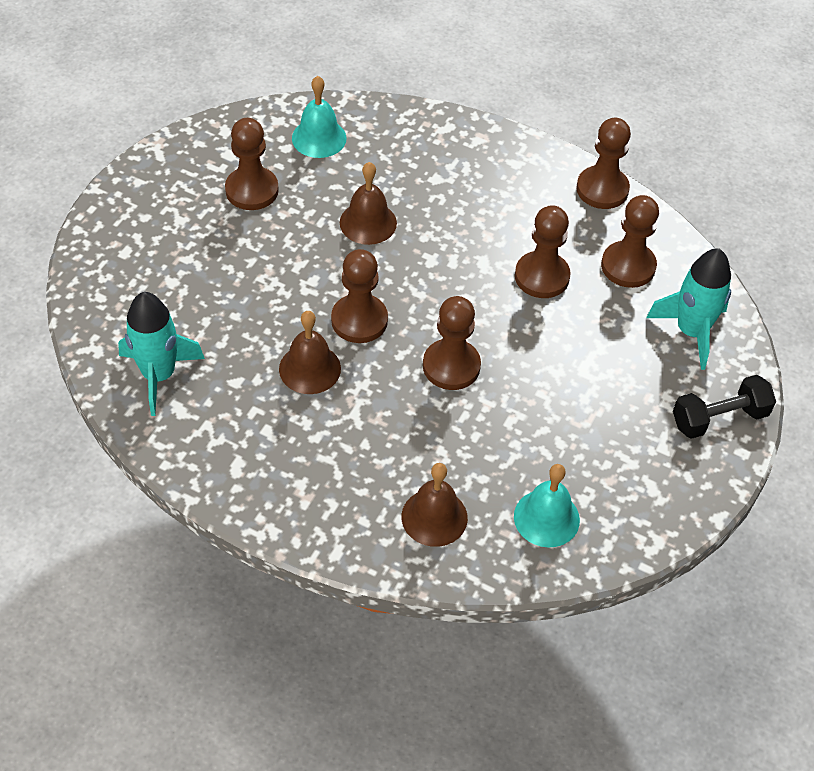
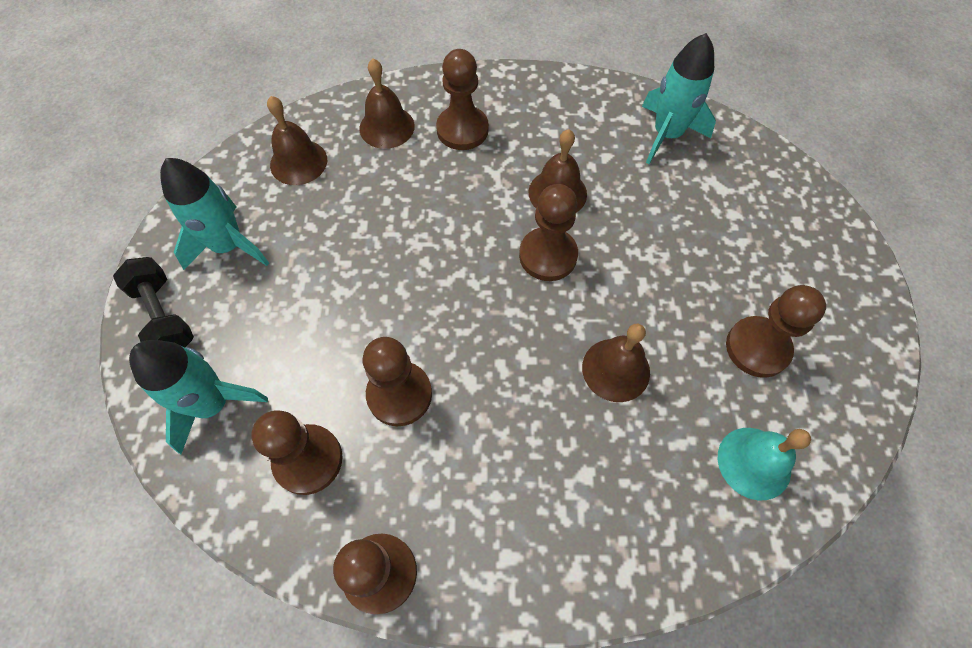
camera: 155 degrees right, 10 degrees up
brown pawn [423,296,481,390] -> brown pawn moved to [436,49,489,150]
turquoise bell [514,464,580,548] -> brown bell [267,96,327,185]
black dumbbell [673,375,776,439] -> black dumbbell turned 75 degrees counterclockwise [113,257,194,348]
none -> turquoise rocket [160,158,269,270]

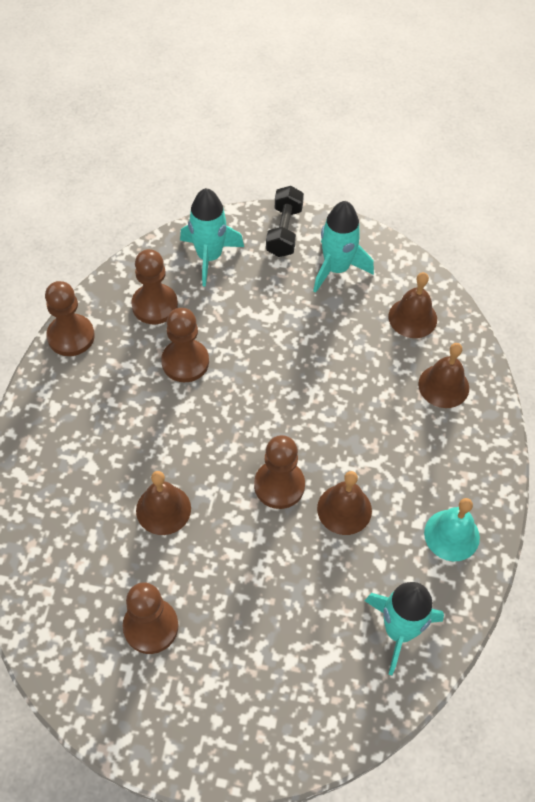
camera: 100 degrees right, 5 degrees down
black dumbbell [113,257,194,348] -> black dumbbell turned 60 degrees counterclockwise [266,186,304,257]
brown pawn [436,49,489,150] -> none
turquoise bell [718,428,811,500] -> turquoise bell moved to [424,498,480,561]

